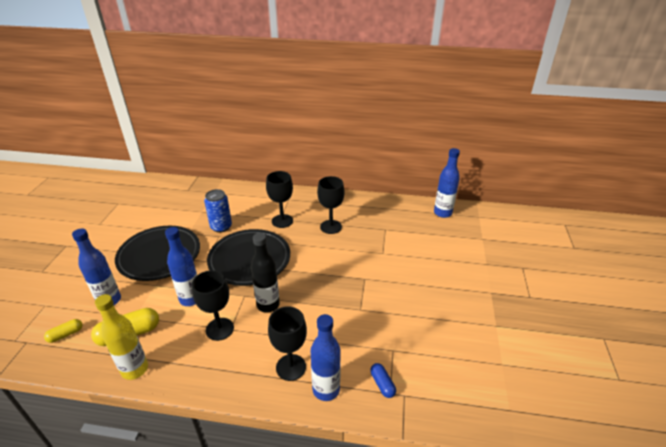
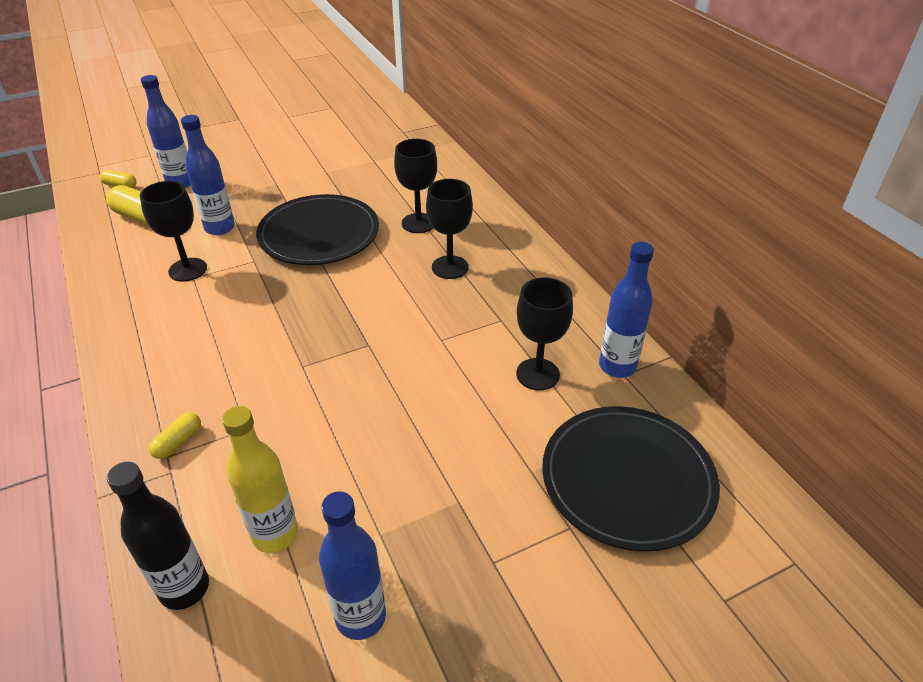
camera: 55 degrees right, 5 degrees up
yellow bottle [95,294,148,380] -> yellow bottle moved to [222,406,298,553]
black plate [115,226,200,281] -> black plate moved to [542,406,720,552]
blue can [204,189,232,233] -> none
black bottle [251,233,280,313] -> black bottle moved to [107,462,209,610]
black goblet [268,306,307,381] -> black goblet moved to [516,277,573,390]
blue bottle [311,314,341,401] -> blue bottle moved to [319,491,386,640]
blue capsule [370,363,396,398] -> yellow capsule [149,412,201,459]

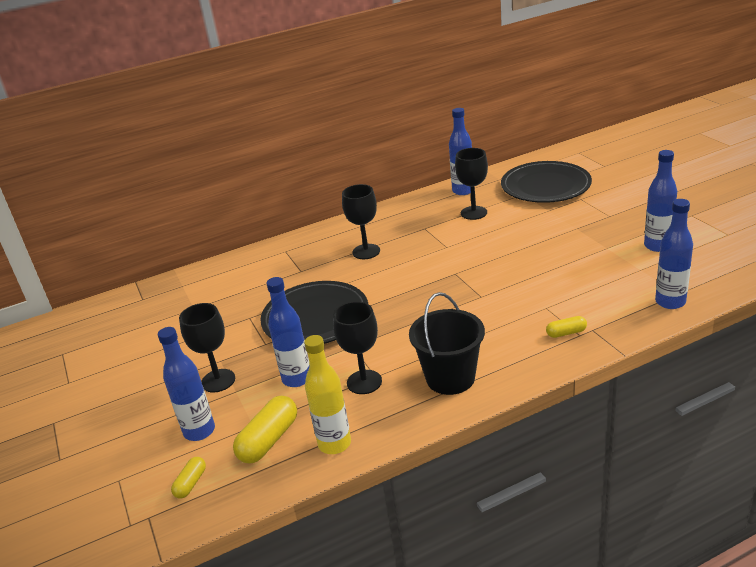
camera: 85 degrees left, 10 degrees down
black bottle [107,462,209,610] -> blue bottle [655,199,693,309]
yellow capsule [149,412,201,459] -> yellow capsule turned 45 degrees counterclockwise [546,316,587,338]
yellow bottle [222,406,298,553] -> yellow bottle moved to [304,335,351,454]
black goblet [394,139,437,233] -> black goblet moved to [179,303,235,393]
none -> black bucket [409,292,485,395]

